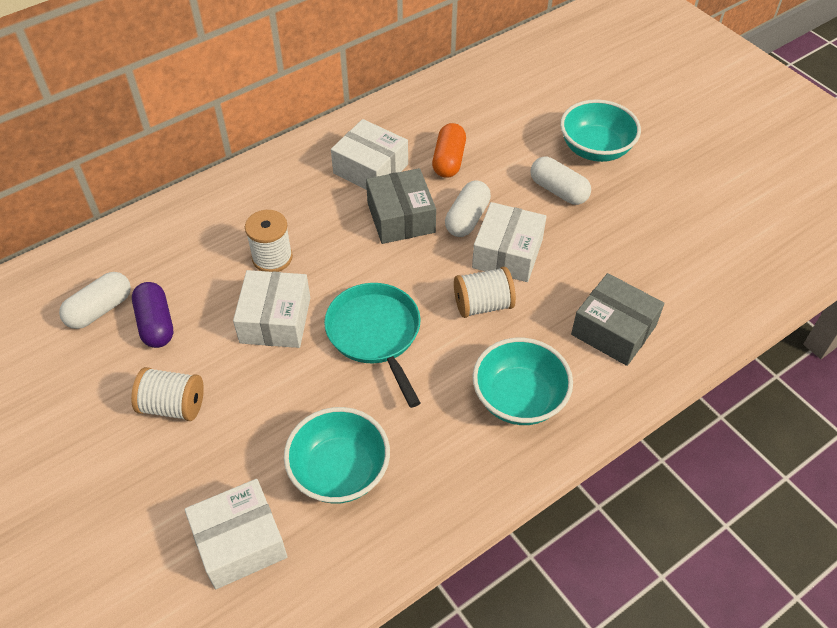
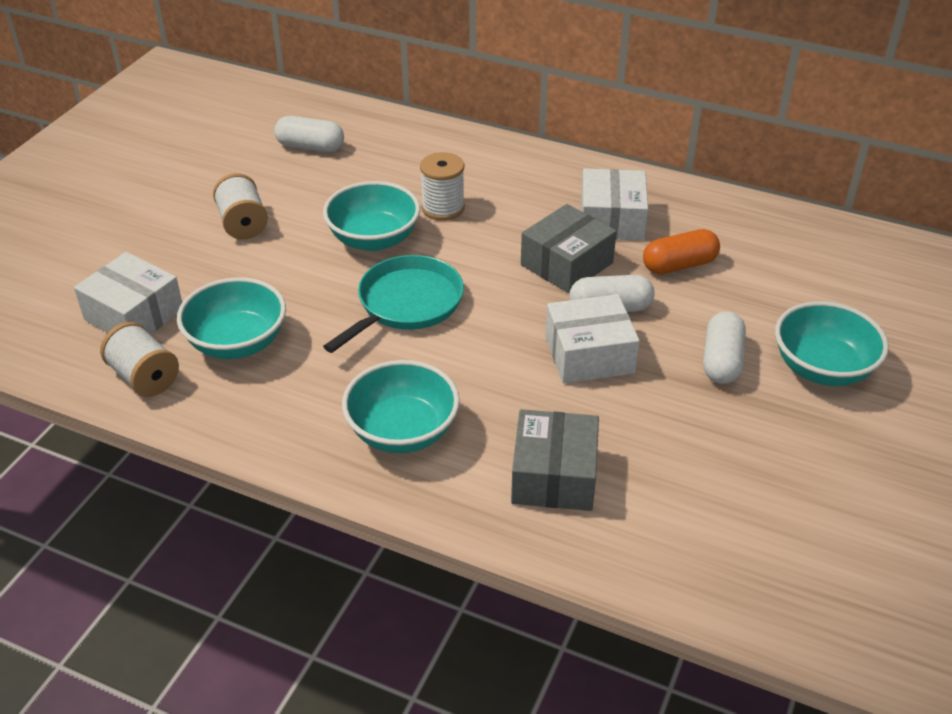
camera: 60 degrees right, 10 degrees down
purple capsule [132,282,173,348] -> none
white box [233,270,310,348] -> turquoise bowl [323,181,420,251]
white spool [454,267,516,318] -> white spool moved to [100,322,179,397]

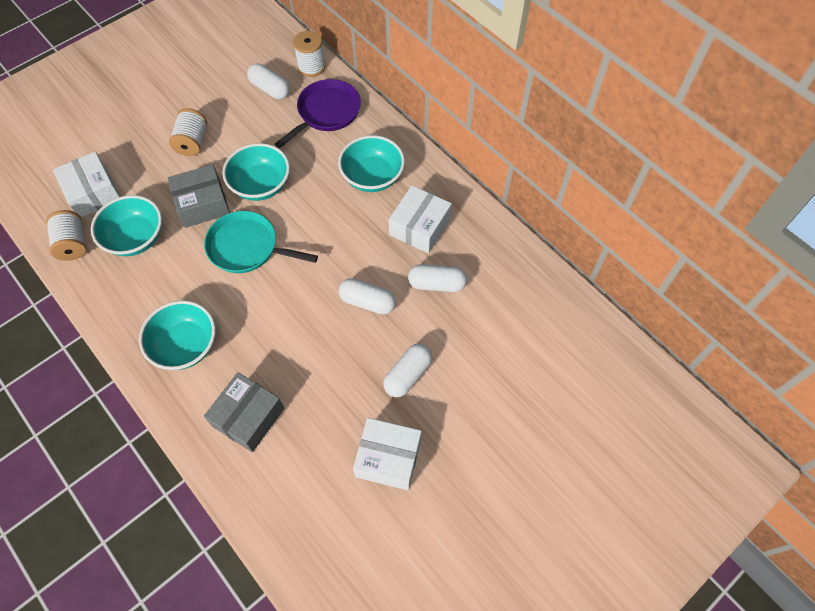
camera: 25 degrees right, 20 degrees up
turquoise pan [323,255,464,353] -> turquoise pan turned 135 degrees counterclockwise [204,211,318,273]
white spool [420,152,465,221] -> white spool moved to [293,31,325,77]
grey box [521,204,617,293] -> grey box moved to [168,164,230,228]
white box [545,294,640,384] -> white box moved to [353,418,422,490]
orange capsule [643,229,720,274] -> white capsule [408,264,467,292]
turquoise bowl [775,301,889,386] -> turquoise bowl moved to [338,135,405,192]
none -> purple pan [275,79,361,148]

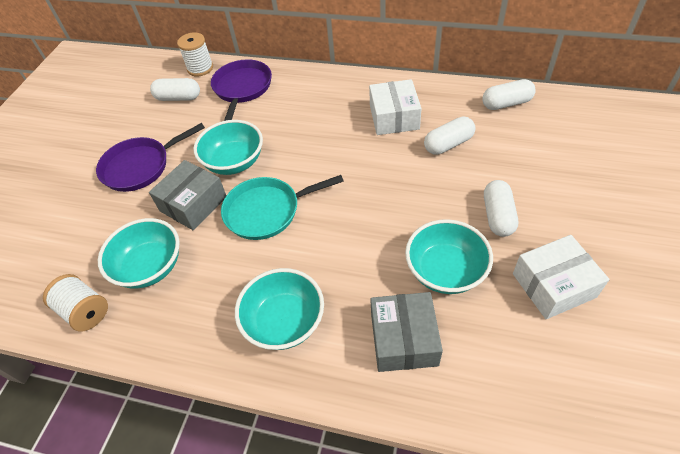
camera: 30 degrees left, 10 degrees down
white box [53,152,120,217] -> none
white spool [169,108,207,156] -> purple pan [96,123,205,192]
turquoise bowl [338,135,405,192] -> turquoise bowl moved to [405,219,493,294]
white capsule [339,278,396,315] -> white capsule moved to [482,79,536,110]

